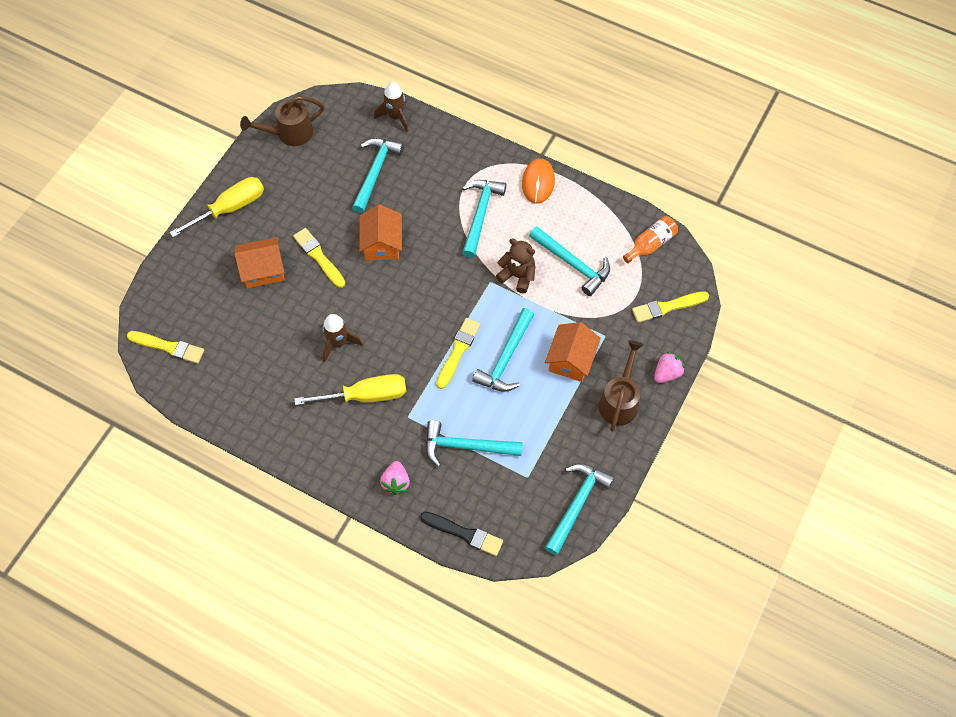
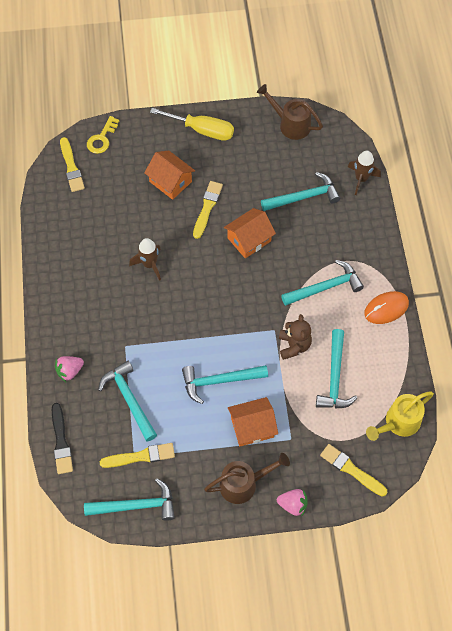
camera: 55 degrees right, 0 degrees up
yellow screwdriver [294,374,406,405] -> none
yellow brush [436,318,480,389] -> yellow brush moved to [100,443,175,468]
orange bottle [623,216,678,263] -> yellow watering can [366,391,434,441]
none -> yellow key [87,116,119,154]

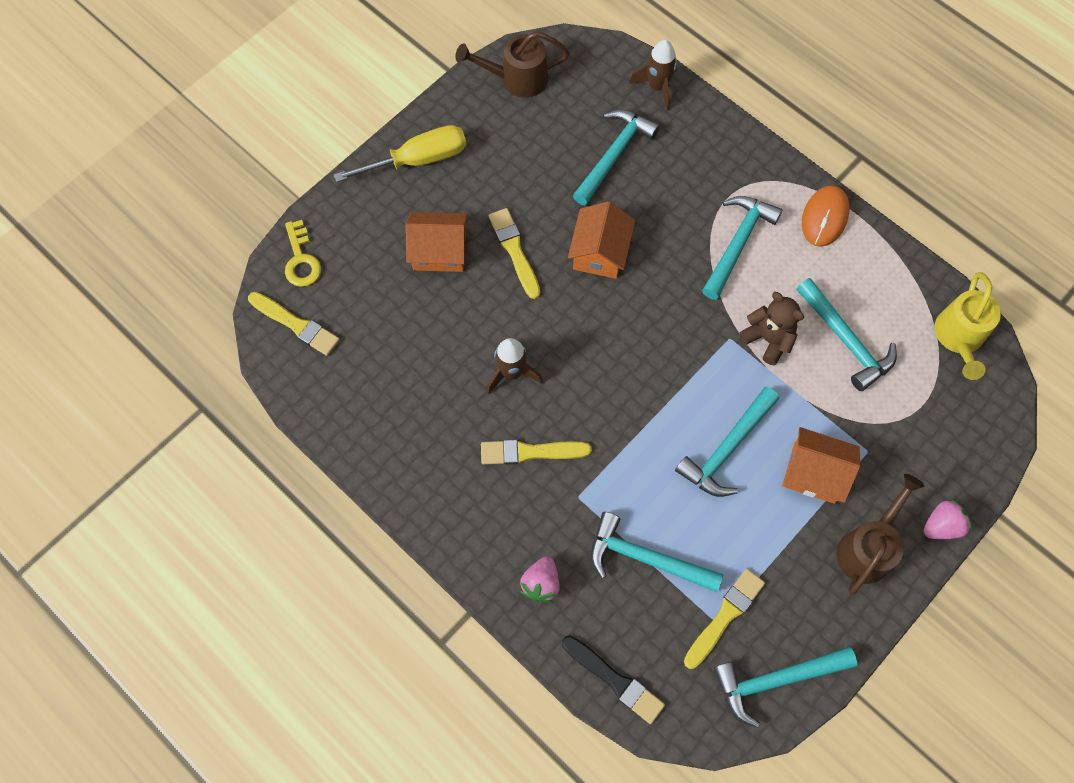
camera: 40 degrees left, 5 degrees up
turquoise hammer [84,478,175,521] -> turquoise hammer turned 150 degrees counterclockwise [714,647,857,728]
orange house [228,397,278,446] -> orange house turned 75 degrees clockwise [782,427,860,504]
yellow brush [320,444,387,497] -> yellow brush moved to [481,439,592,465]

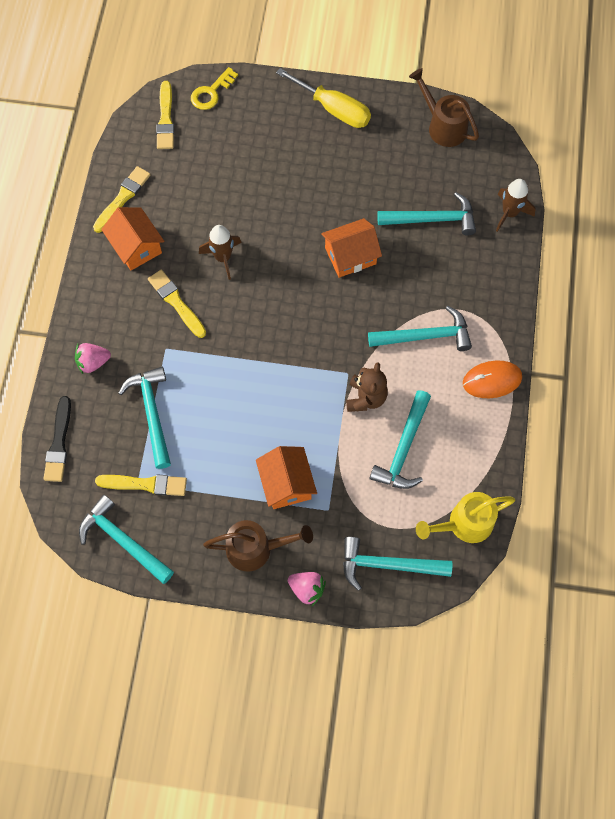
camera: 55 degrees right, 0 degrees up
orange house [405,212,468,272] -> orange house moved to [101,207,164,270]
yellow brush [489,208,540,299] -> yellow brush moved to [93,166,150,233]
turquoise hammer [675,387,779,497] -> turquoise hammer moved to [343,537,452,591]

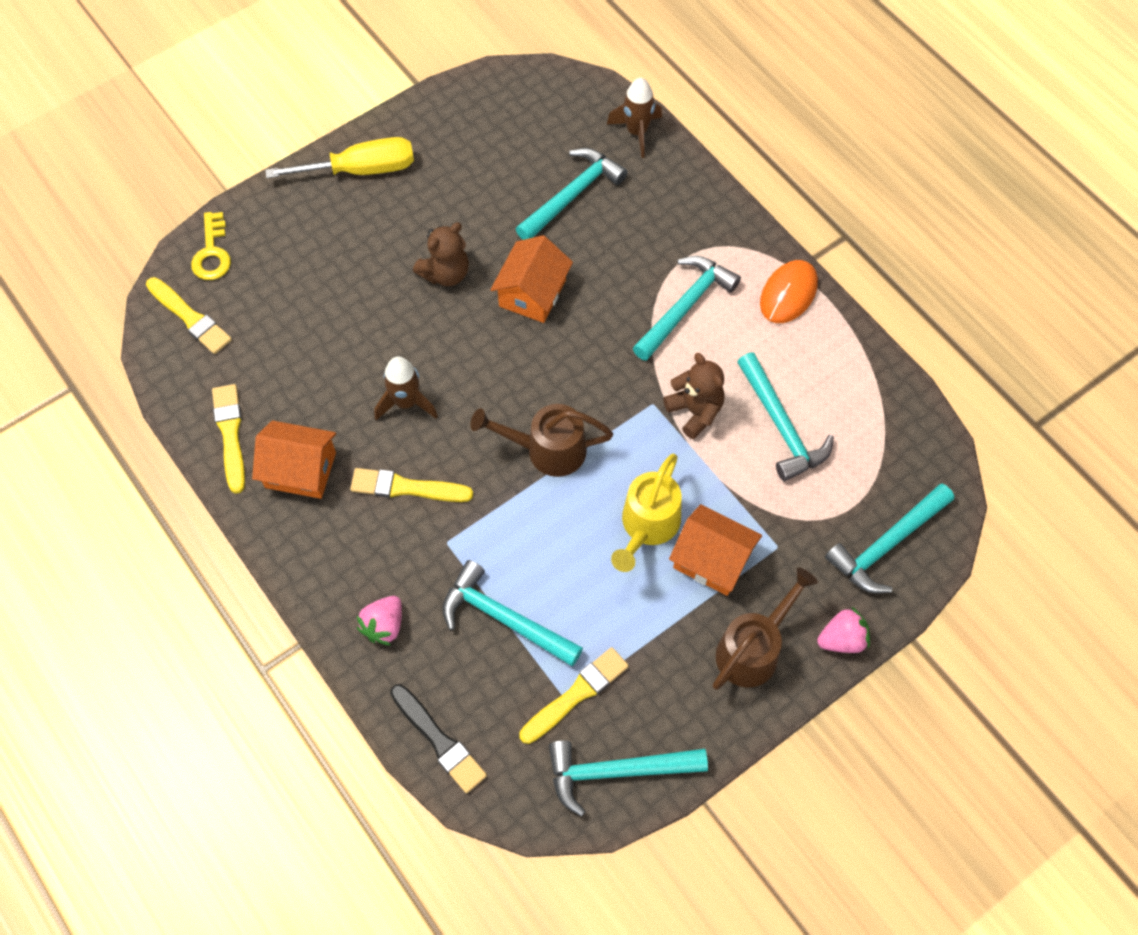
camera: 45 degrees left, 5 degrees down
brown watering can [409,68,479,147] -> brown watering can moved to [470,404,613,477]
yellow watering can [416,492,516,543] -> yellow watering can moved to [611,454,682,572]
none -> brown teddy bear [413,222,469,286]

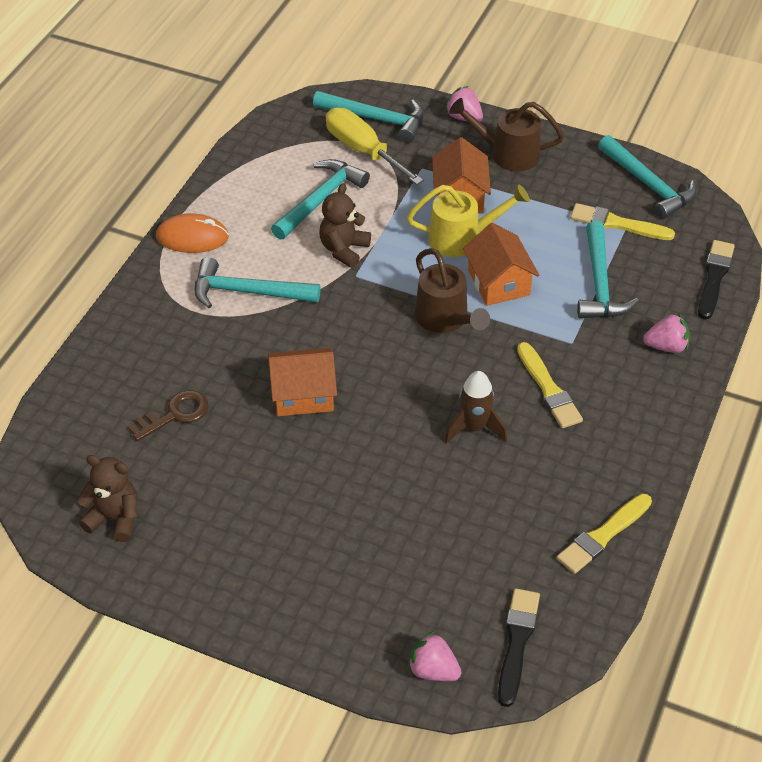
camera: 120 degrees left, 15 degrees down
yellow brush [146,277,232,354] -> black brush [498,588,540,707]
yellow key [191,212,231,280] -> pink strawberry [408,631,461,681]
orange house [252,421,336,499] -> orange house moved to [463,223,539,306]
yellow screwdriver [265,137,414,178] -> yellow screwdriver moved to [326,108,424,185]
brown teddy bear [413,222,469,286] -> brown teddy bear moved to [77,455,138,542]
turquoise hammer [516,148,628,240] -> brown key [128,390,209,441]
brown rocket [607,78,662,158] -> none

